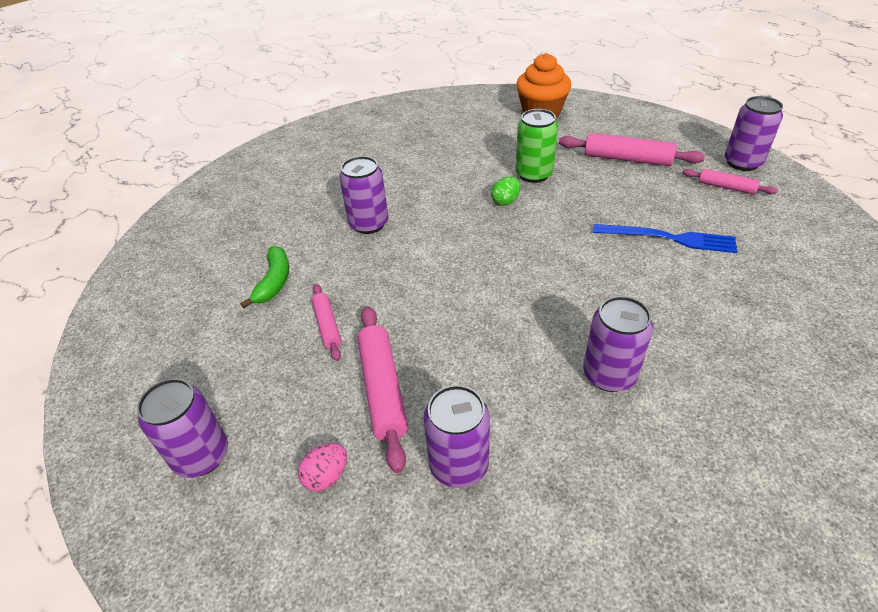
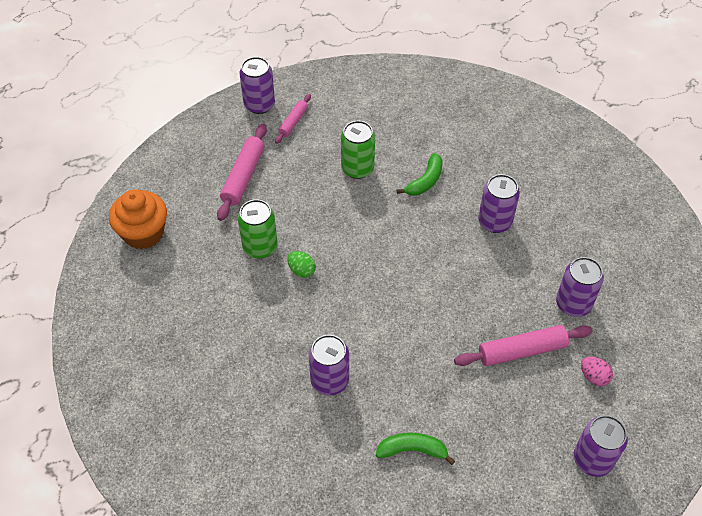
camera: 95 degrees left, 10 degrees up
pink rolling pin [312,284,341,361] -> none
blue fork [593,224,738,253] -> green can [341,121,375,179]
none -> green banana [397,153,443,196]

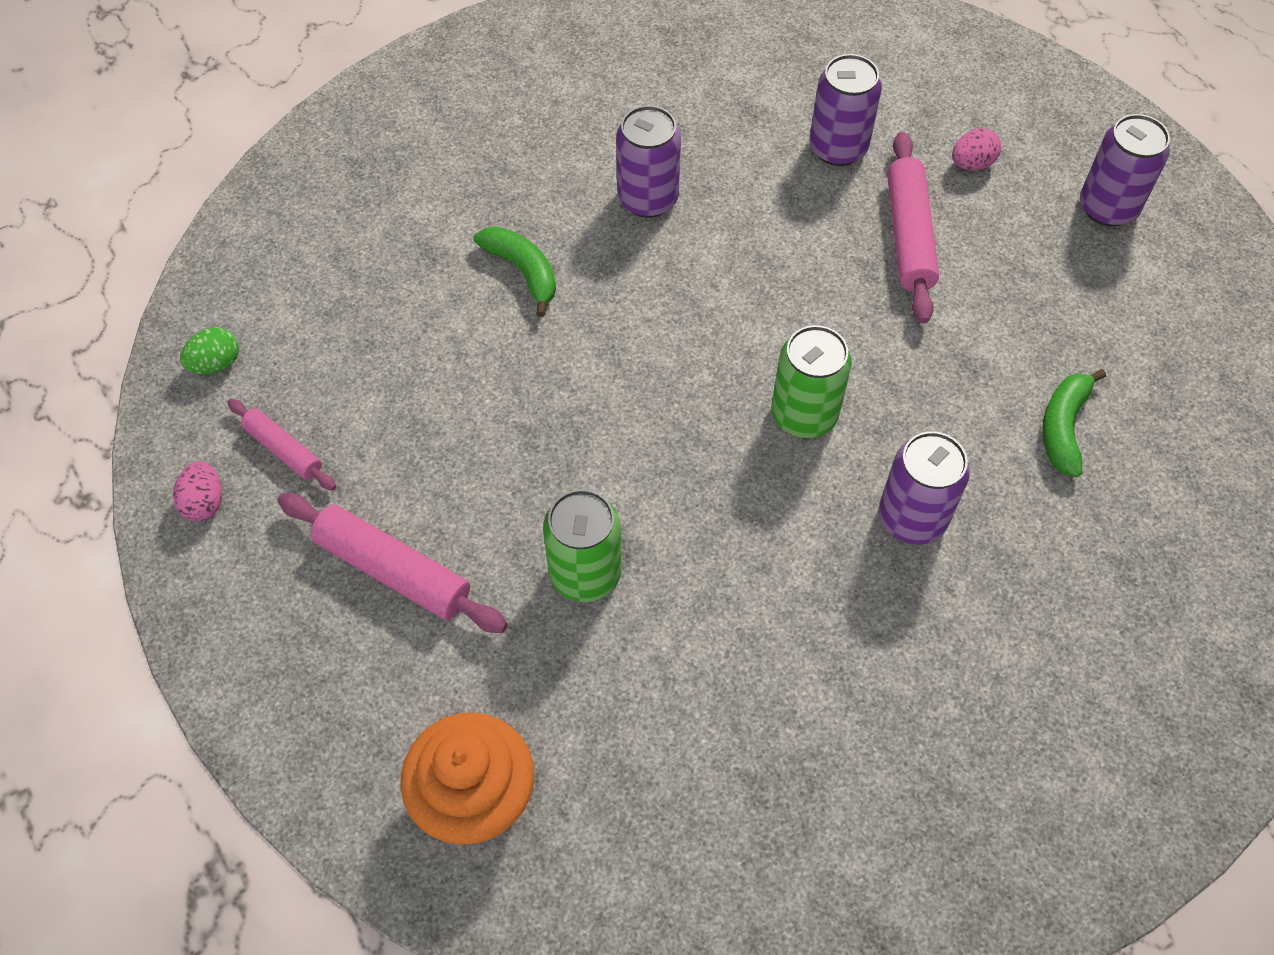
camera: 75 degrees left, 5 degrees up
purple can [240,57,275,114] -> pink egg [173,461,222,522]
green egg [287,251,316,278] -> green egg moved to [180,327,239,374]
green can [341,121,375,179] -> green can moved to [772,325,852,438]

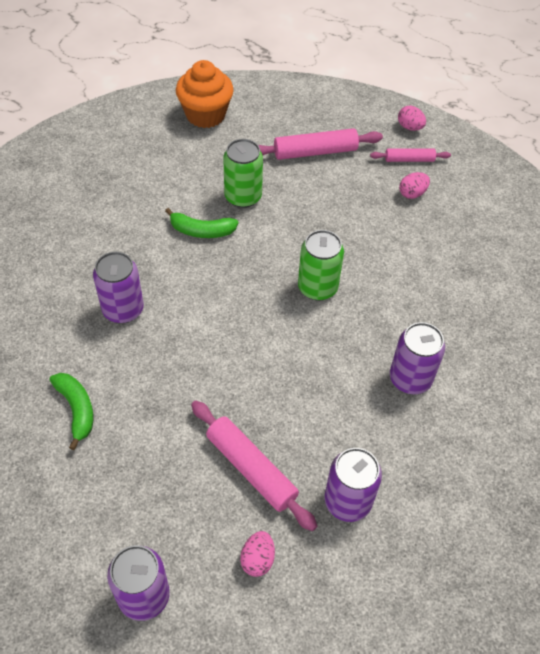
camera: 135 degrees right, 5 degrees down
green egg [180,327,239,374] -> none
green banana [474,227,556,317] -> green banana moved to [165,208,238,238]
green can [772,325,852,438] -> green can moved to [298,230,344,301]
none -> pink egg [399,172,430,199]

